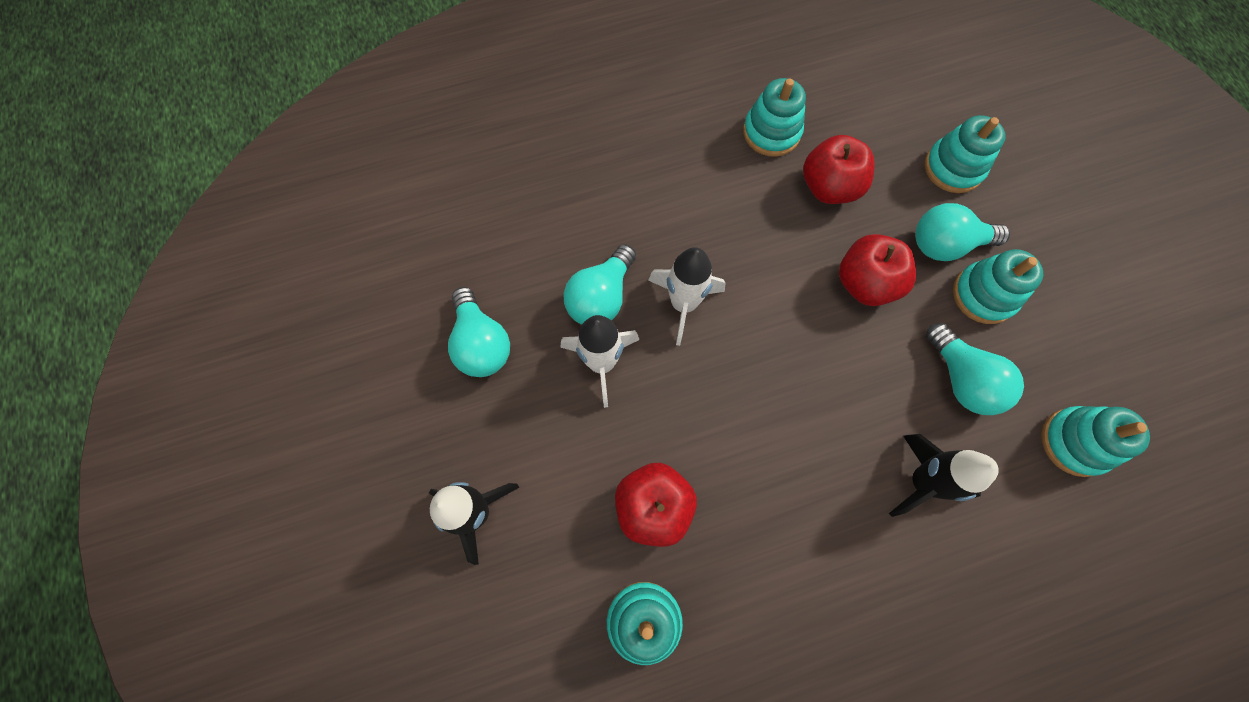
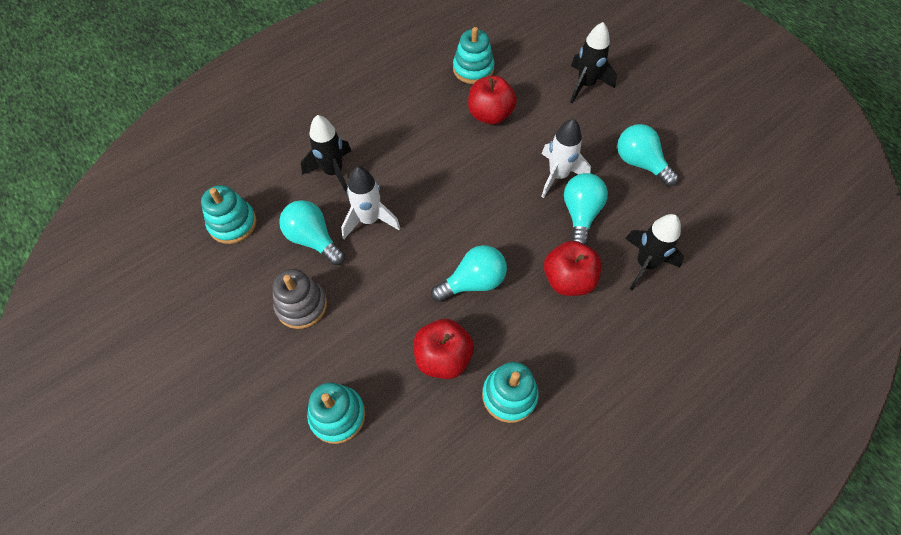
camera: 160 degrees right, 10 degrees down
white rocket [648,247,725,346] -> white rocket moved to [341,167,401,239]
red apple [839,234,916,306] -> red apple moved to [544,241,602,296]
turquoise light bulb [916,203,1010,261] -> turquoise light bulb moved to [431,245,507,302]
turquoise stacking toy [953,249,1043,324] -> grey stacking toy [273,269,327,329]
none -> black rocket [625,214,684,290]

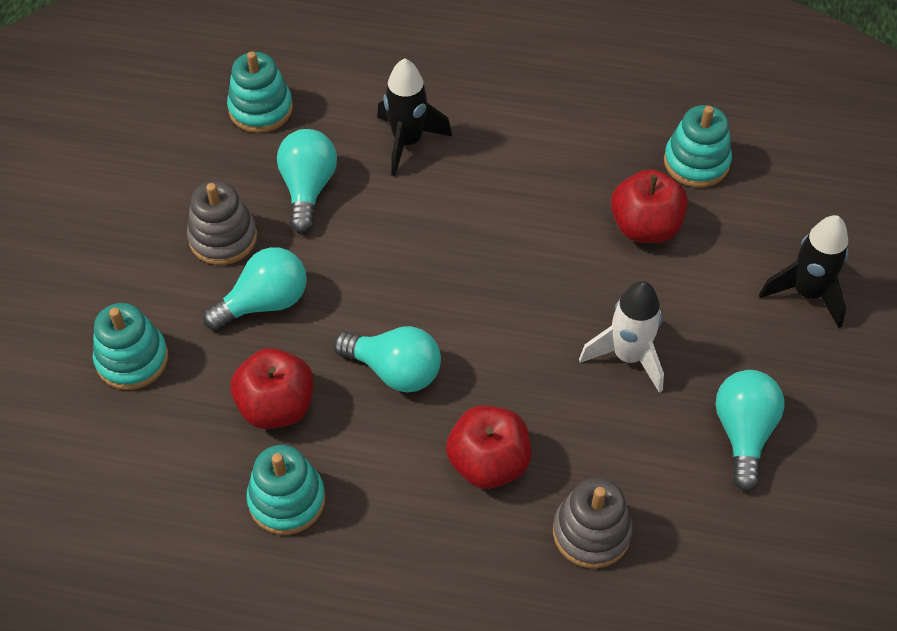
camera: 50 degrees right, 5 degrees down
white rocket [341,167,401,239] -> none
turquoise light bulb [564,173,608,245] -> turquoise light bulb moved to [203,247,307,330]
black rocket [625,214,684,290] -> grey stacking toy [553,478,633,569]

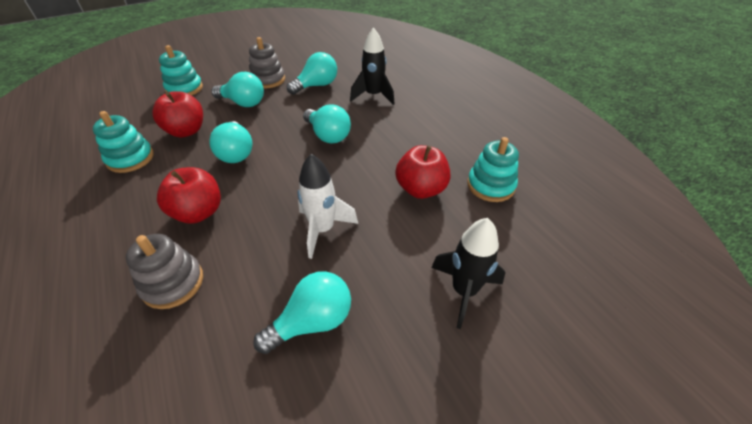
camera: 50 degrees right, 10 degrees down
turquoise stacking toy [227,51,293,133] -> none
none -> turquoise light bulb [303,104,351,144]

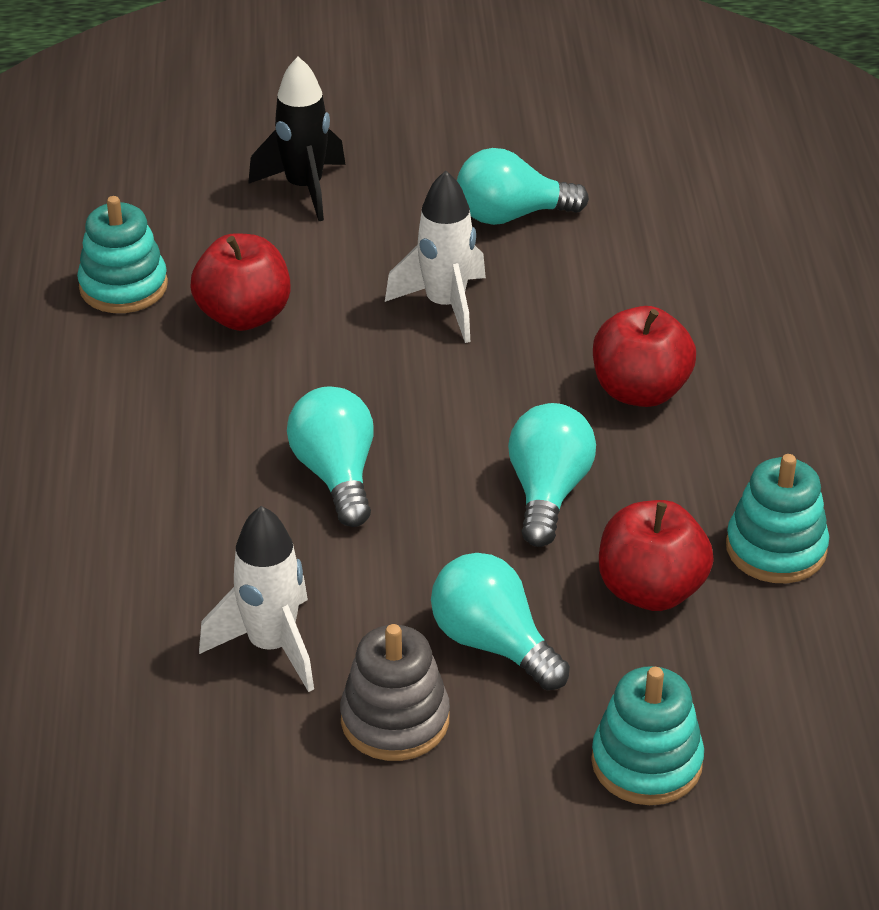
camera: 155 degrees left, 5 degrees down
grey stacking toy [126,234,203,309] -> none
turquoise light bulb [287,52,337,95] -> white rocket [199,506,314,692]
black rocket [350,27,395,105] -> none

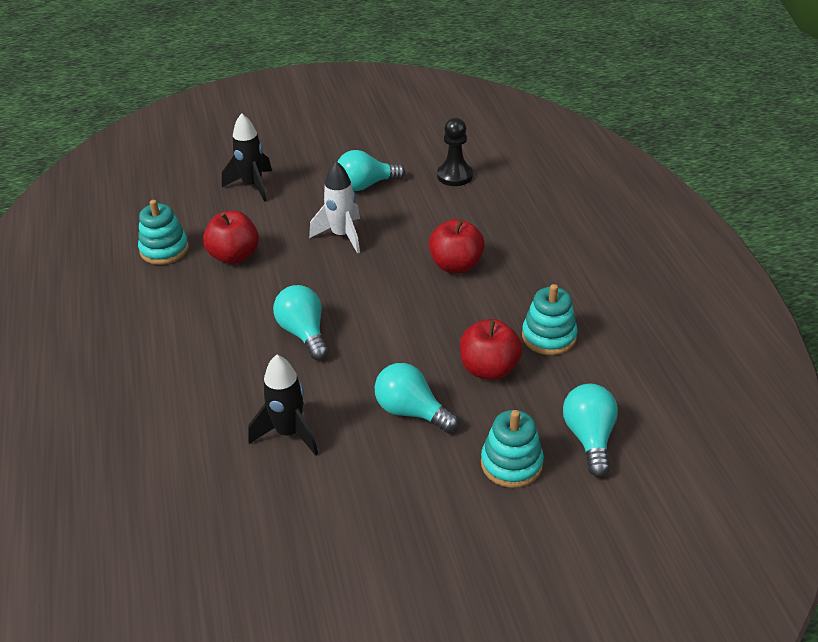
camera: 10 degrees left, 0 degrees up
white rocket [199,506,314,692] -> black rocket [248,355,318,456]
grey stacking toy [340,624,450,761] -> none
turquoise light bulb [508,403,596,547] -> turquoise light bulb moved to [563,384,618,477]
none -> black pawn [437,118,473,186]

